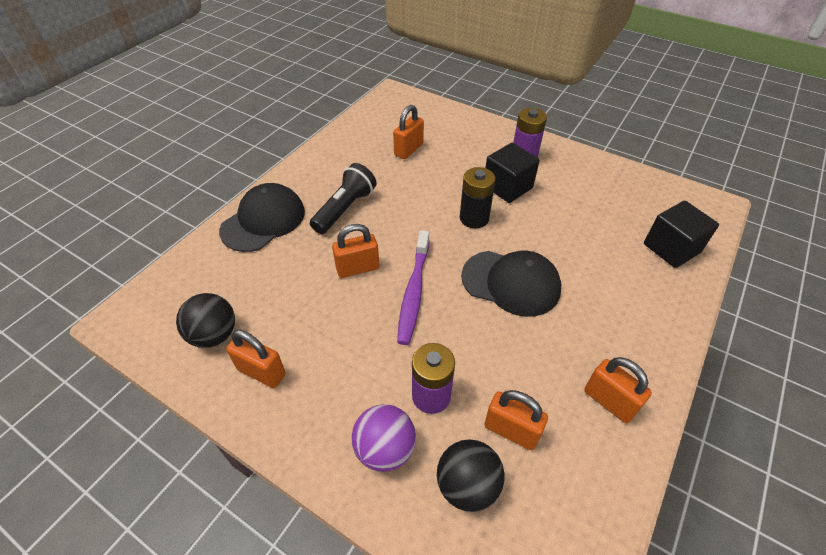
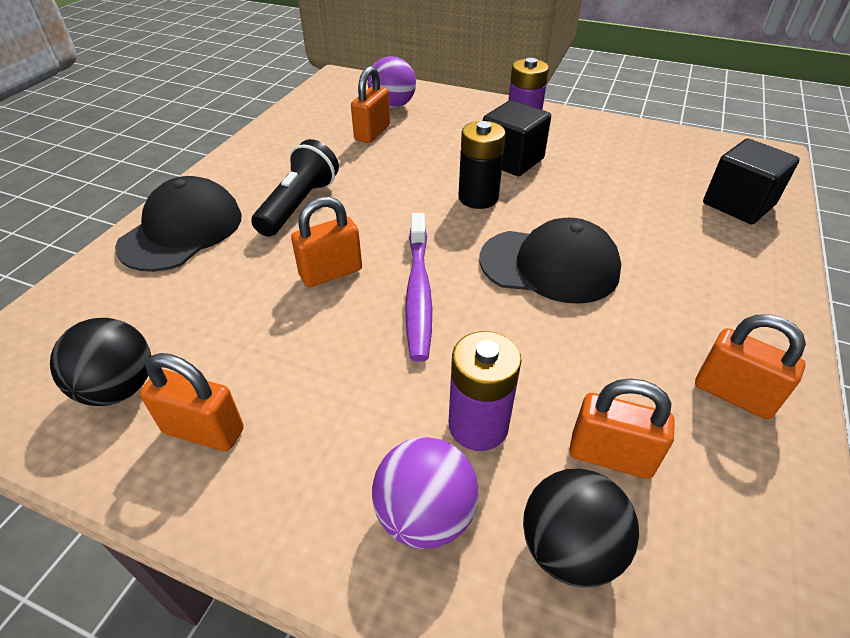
camera: 10 degrees left, 5 degrees down
none -> purple ball [368,56,416,109]

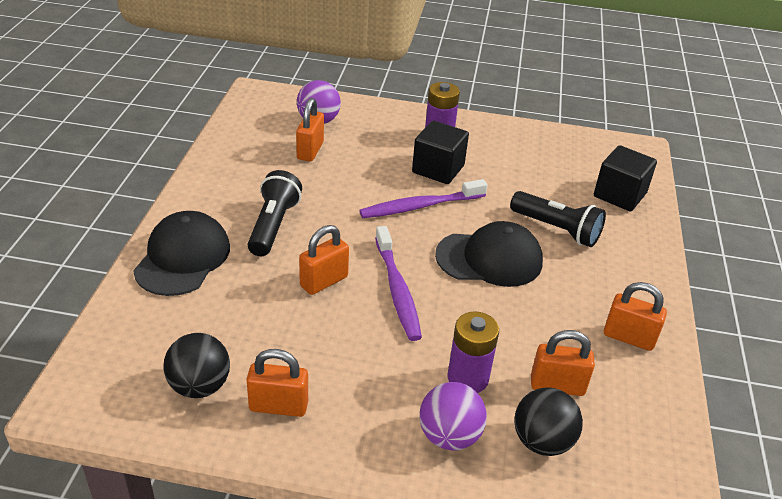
camera: 15 degrees left, 5 degrees down
black battery [459,121,506,209] -> purple toothbrush [359,179,488,218]
none -> black flashlight [510,191,606,247]

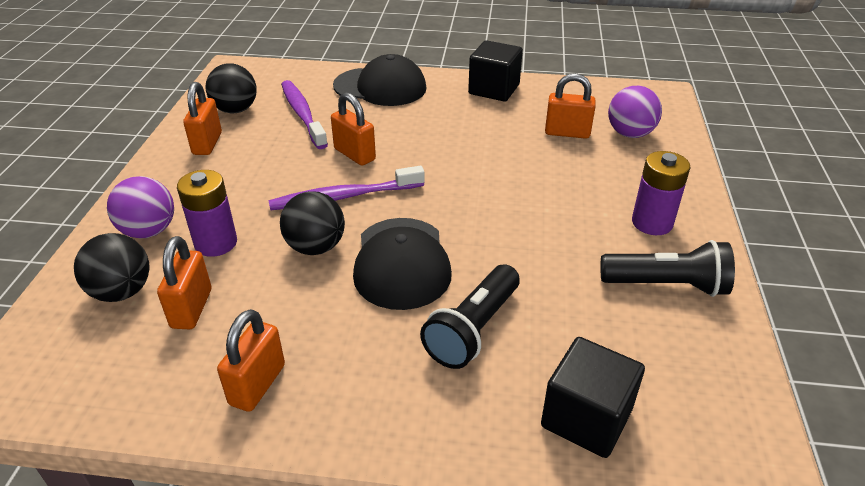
camera: 90 degrees right, 0 degrees up
black flashlight [248,170,302,256] -> black flashlight moved to [600,240,735,297]
purple toothbrush [359,179,488,218] -> purple toothbrush moved to [281,80,328,149]
black cube [412,121,469,184] -> black cube moved to [468,40,523,102]
none -> black ball [280,191,345,255]

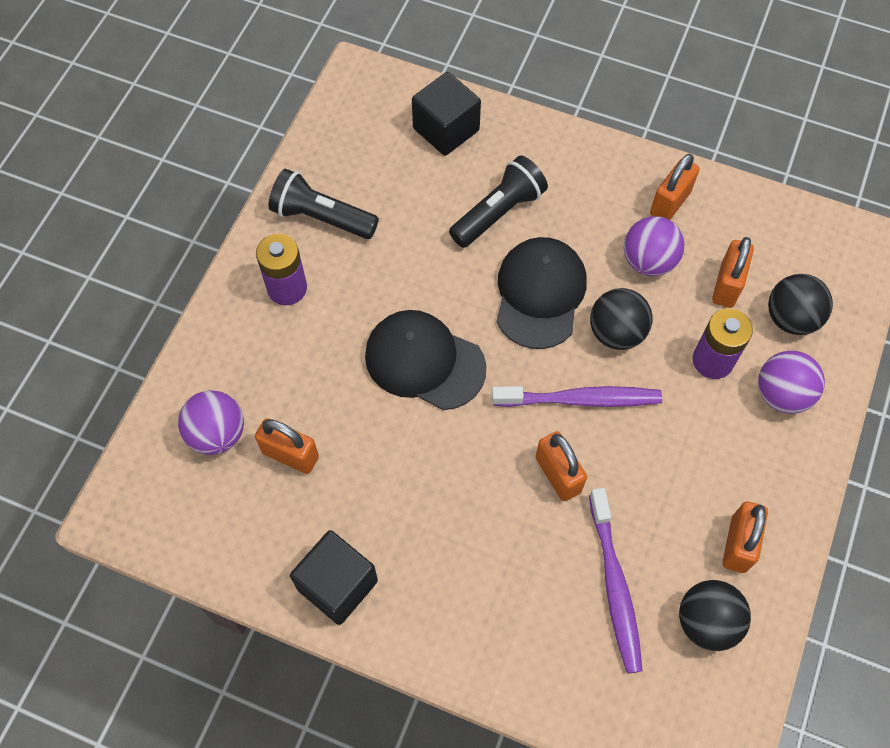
camera: 165 degrees left, 25 degrees up
black cap [333,54,426,106] -> black cap moved to [365,310,487,410]
none -> purple ball [624,216,684,276]

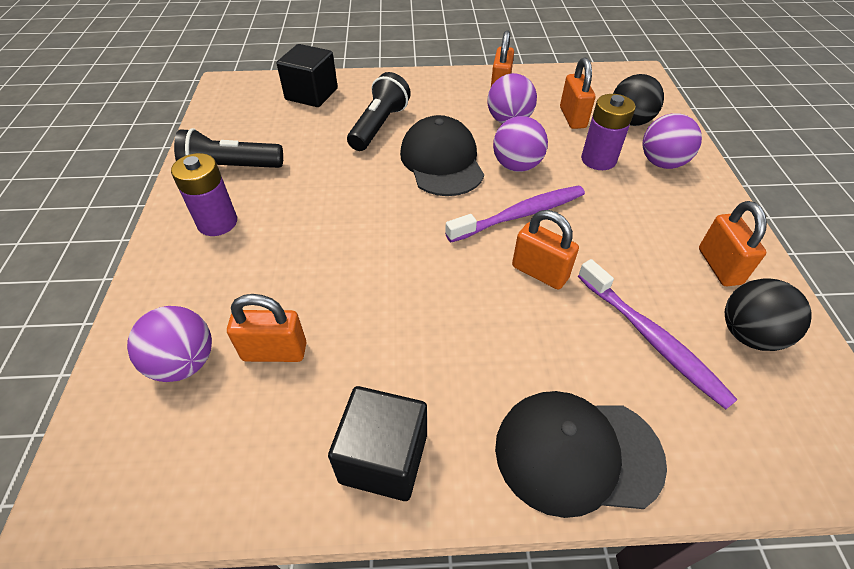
camera: 25 degrees left, 15 degrees down
black cap [365,310,487,410] -> black cap moved to [495,391,667,518]
black ball [590,288,652,350] -> purple ball [493,116,548,172]

